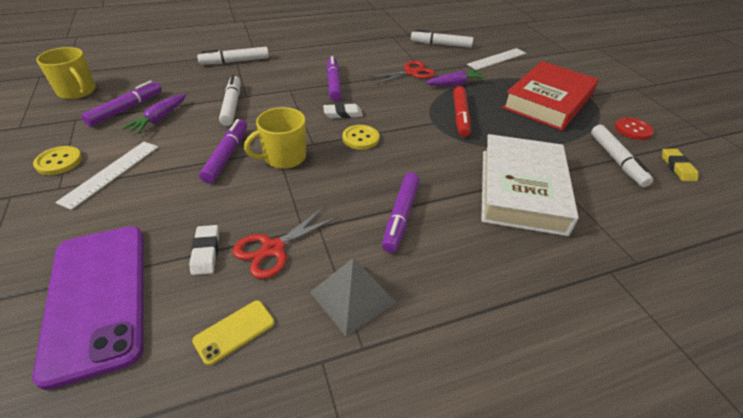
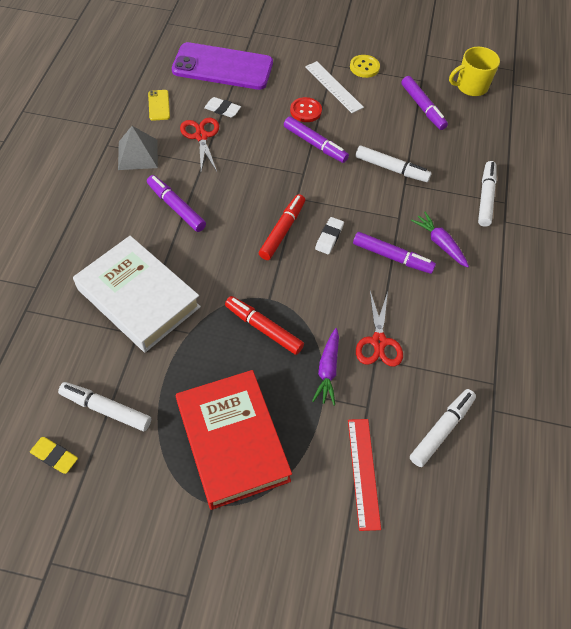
camera: 120 degrees right, 15 degrees up
purple carrot [122,94,186,134] -> purple carrot moved to [411,212,469,268]
yellow mug [244,107,306,169] -> none
yellow button [342,125,379,150] -> red marker [259,194,305,260]
white ruler [467,48,526,70] -> red ruler [348,419,381,531]
red button [615,117,654,140] -> red button moved to [290,97,322,122]

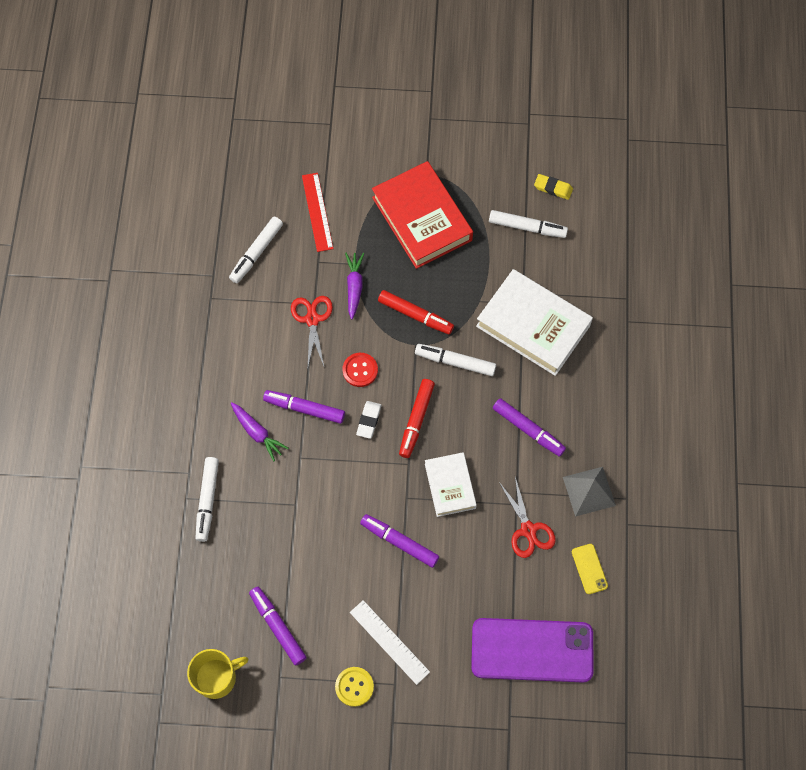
camera: 175 degrees right, 10 degrees up
white eraser [204,97,241,118] -> none
red button [290,97,322,122] -> red button moved to [342,353,378,387]
white marker [356,146,431,182] -> white marker moved to [415,344,496,376]
none -> white book [425,452,477,517]

